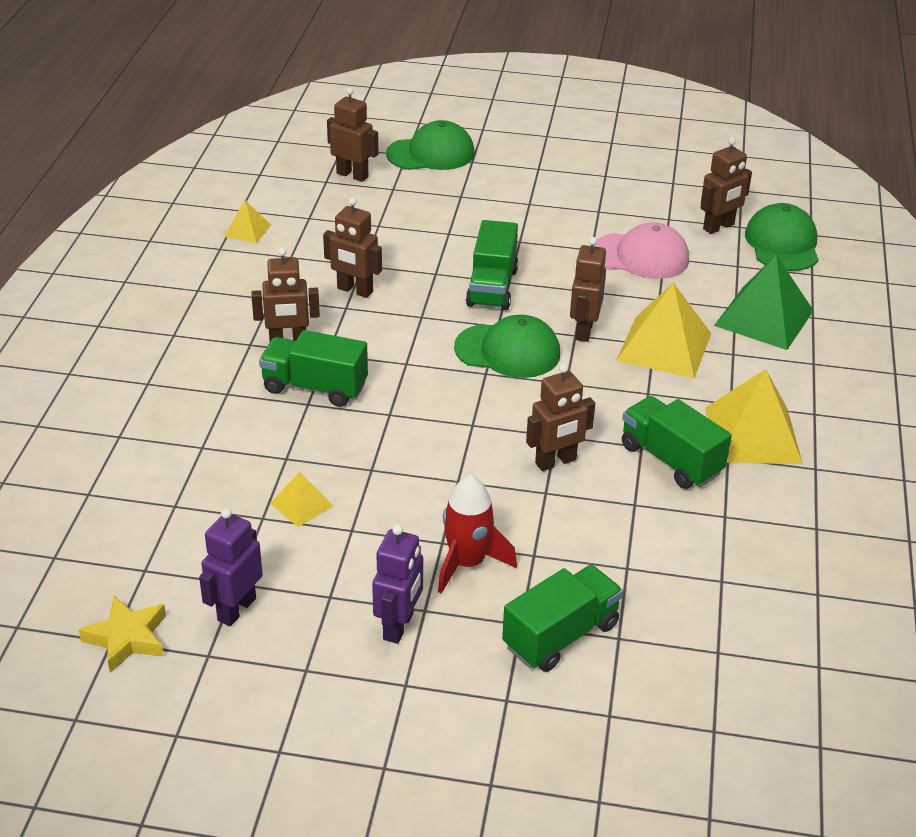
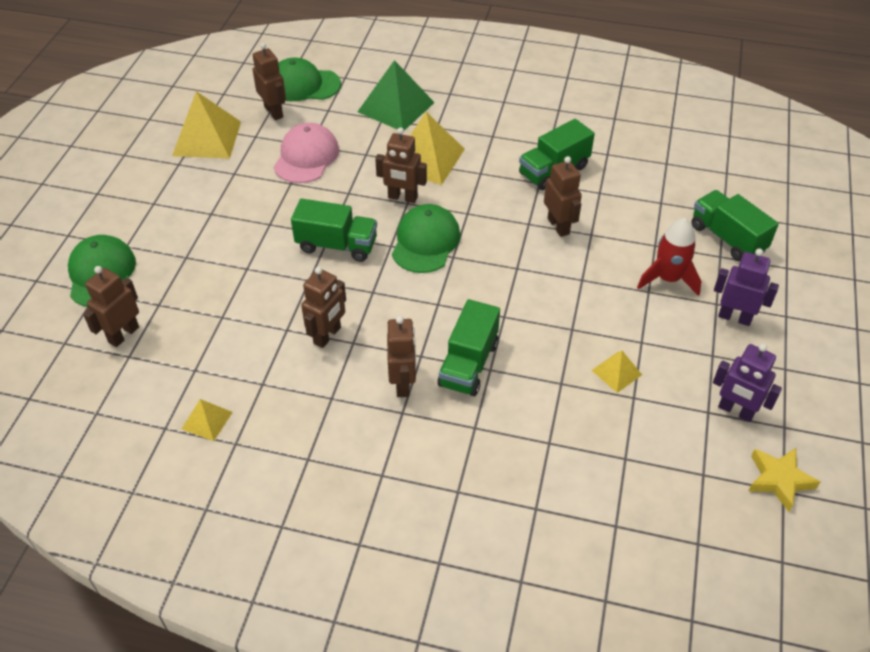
camera: 85 degrees left, 10 degrees up
yellow pyramid [705,369,803,464] -> yellow pyramid moved to [172,91,241,159]

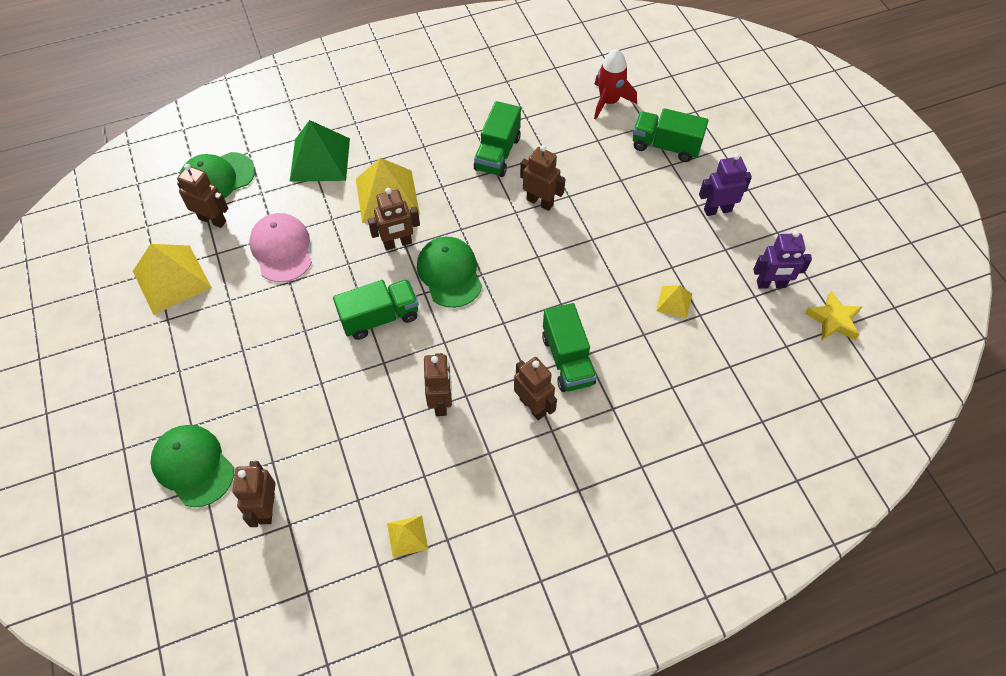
camera: 35 degrees left, 10 degrees up
red rocket [637,218,702,296] -> red rocket moved to [594,49,637,120]

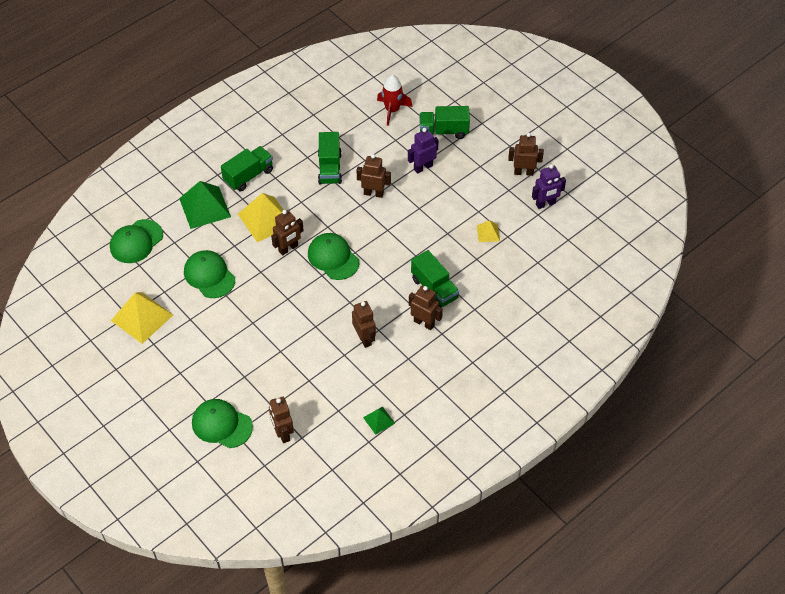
camera: 20 degrees left, 5 degrees down
brown robot [177,164,228,228] -> brown robot moved to [508,133,544,176]
pink cap [249,213,312,282] -> green cap [184,250,235,298]
green truck [333,279,419,340] -> green truck moved to [221,146,273,192]
yellow pyramid [387,516,428,557] -> green pyramid [363,406,395,435]
purple robot [699,153,752,216] -> purple robot moved to [408,128,439,174]
yellow star [805,291,862,340] -> none

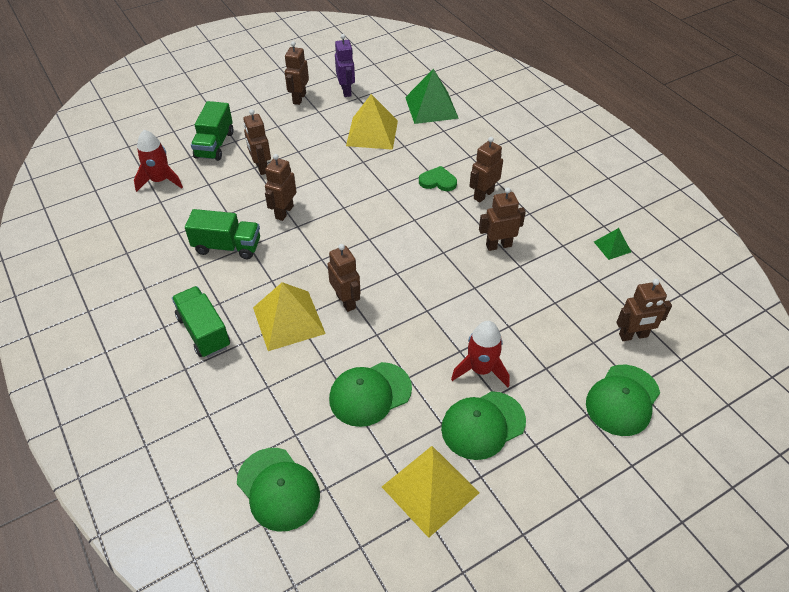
camera: 80 degrees left, 5 degrees down
green pyramid [179,181,231,229] -> green pyramid moved to [405,69,459,124]
green cap [308,233,359,280] -> green cap moved to [441,391,526,460]
purple robot [408,128,439,174] -> brown robot [243,109,271,175]
green truck [411,250,459,308] -> green heart [419,166,457,191]
yellow pyramid [477,220,500,242] -> yellow pyramid [346,94,398,150], size x1.99
none -> red rocket [451,321,510,387]

